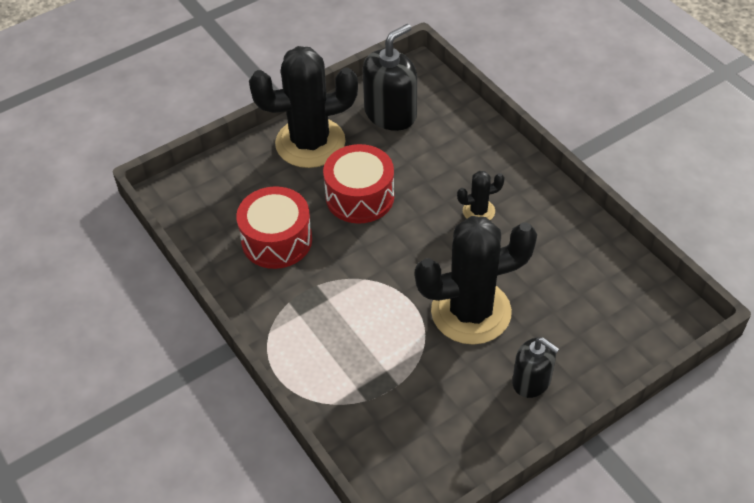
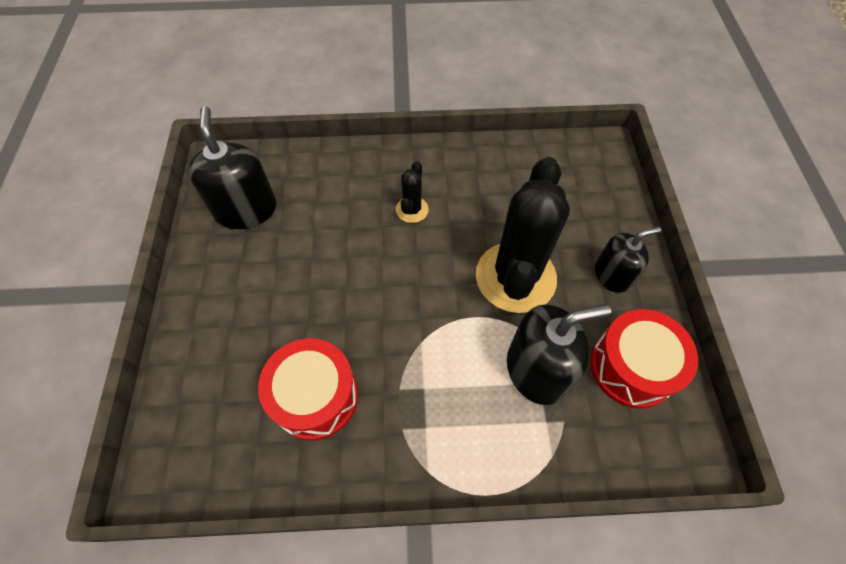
camera: 60 degrees left, 10 degrees up
black cactus [249,46,358,168] -> none
red drum [323,144,394,224] -> red drum moved to [590,309,698,409]
none -> black soap dispenser [507,304,611,405]

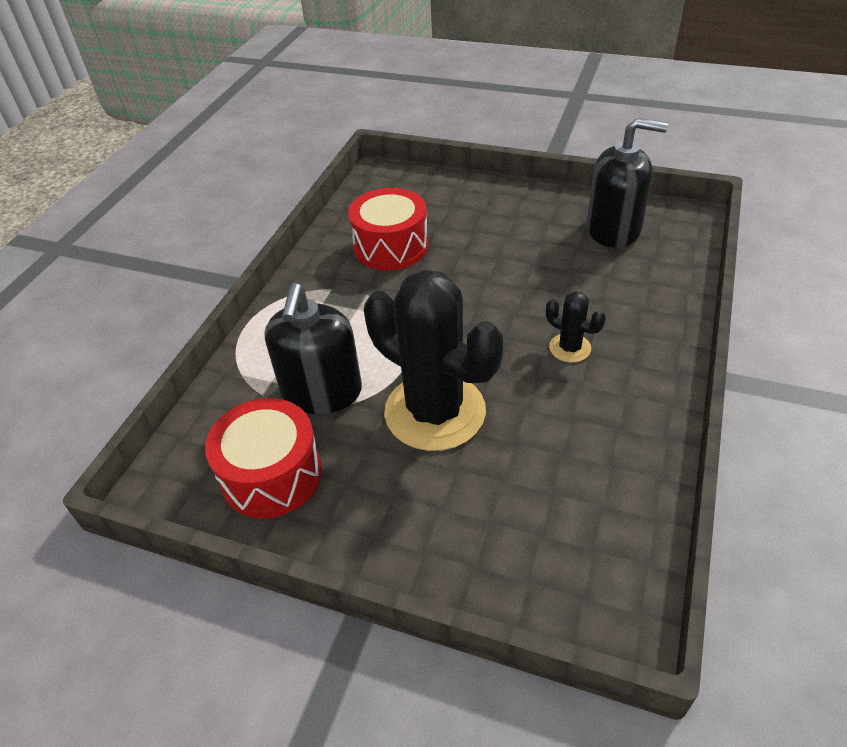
camera: 115 degrees right, 15 degrees down
black soap dispenser [595,227,661,293] -> none

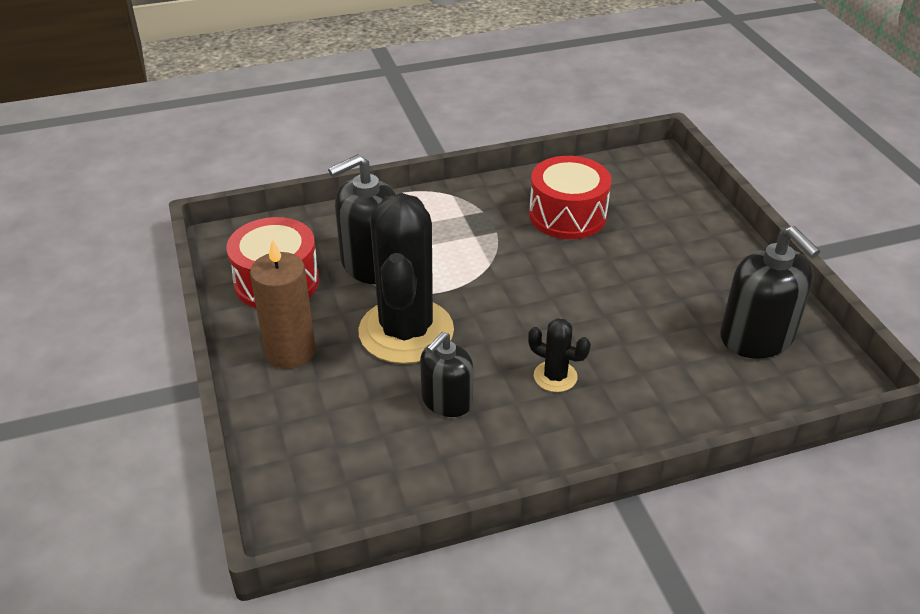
camera: 50 degrees right, 5 degrees down
black cactus [546,291,606,363] -> black cactus turned 60 degrees counterclockwise [528,318,591,392]
none -> brown candle [250,239,316,369]
none -> black soap dispenser [420,332,473,417]

